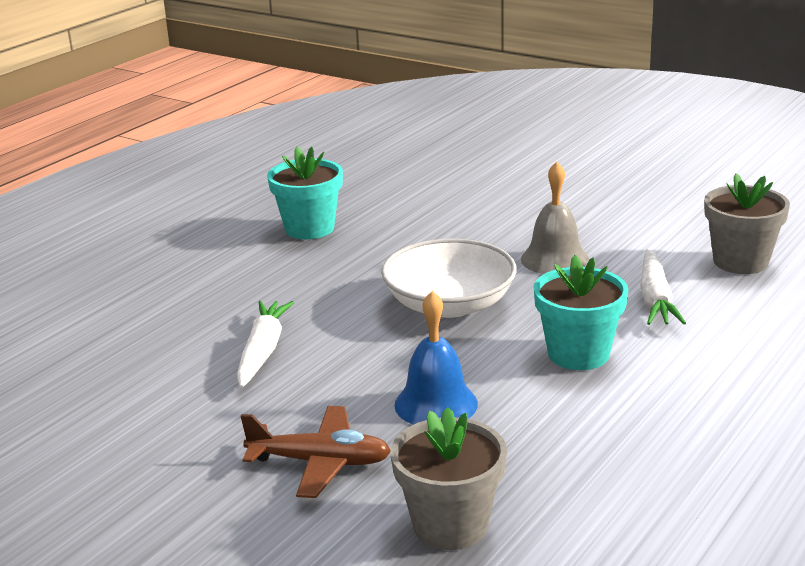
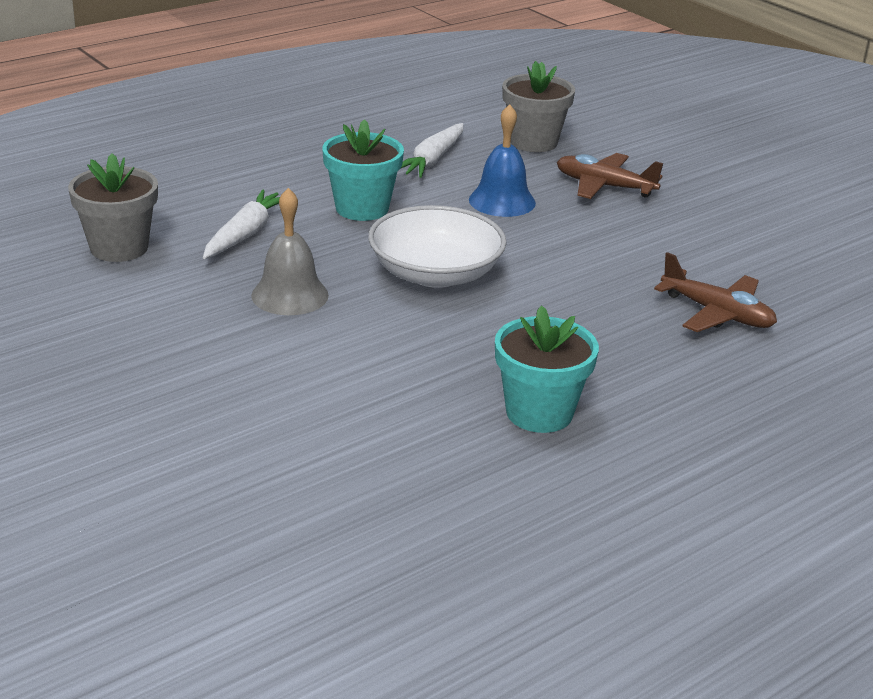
camera: 165 degrees left, 5 degrees up
white carrot [237,301,294,388] -> white carrot moved to [400,123,464,178]
none -> brown plane [654,252,777,332]

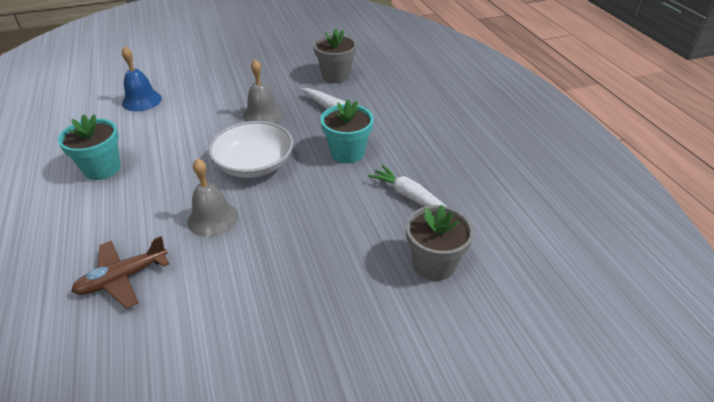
camera: 110 degrees right, 10 degrees up
blue bell [469,104,536,217] -> blue bell moved to [122,46,162,112]
brown plane [557,153,663,199] -> none
none -> grey bell [188,158,238,237]

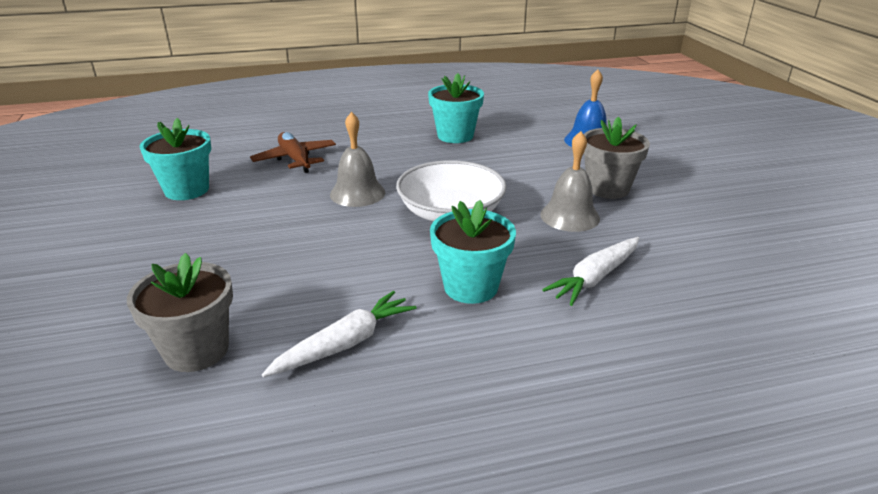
camera: 95 degrees right, 10 degrees down
grey flower pot [313,29,357,83] -> grey flower pot moved to [583,117,650,199]
none -> turquoise flower pot [140,118,211,200]

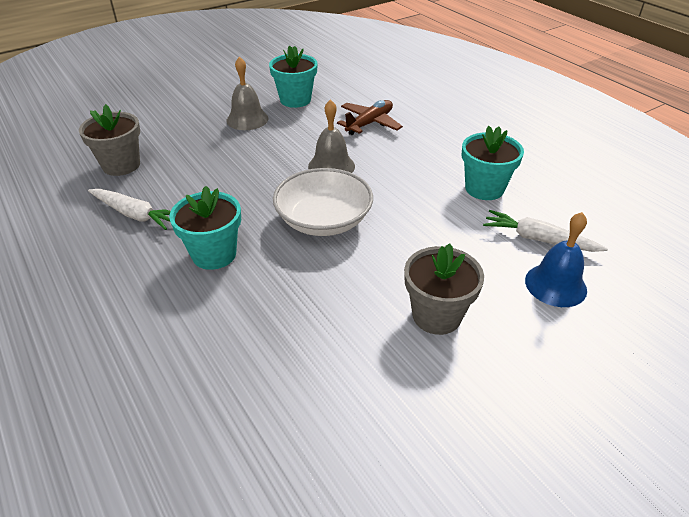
camera: 70 degrees right, 10 degrees up
grey bell [540,131,600,232] -> grey bell moved to [226,56,269,130]
white carrot [542,237,639,306] -> white carrot moved to [483,210,608,252]

